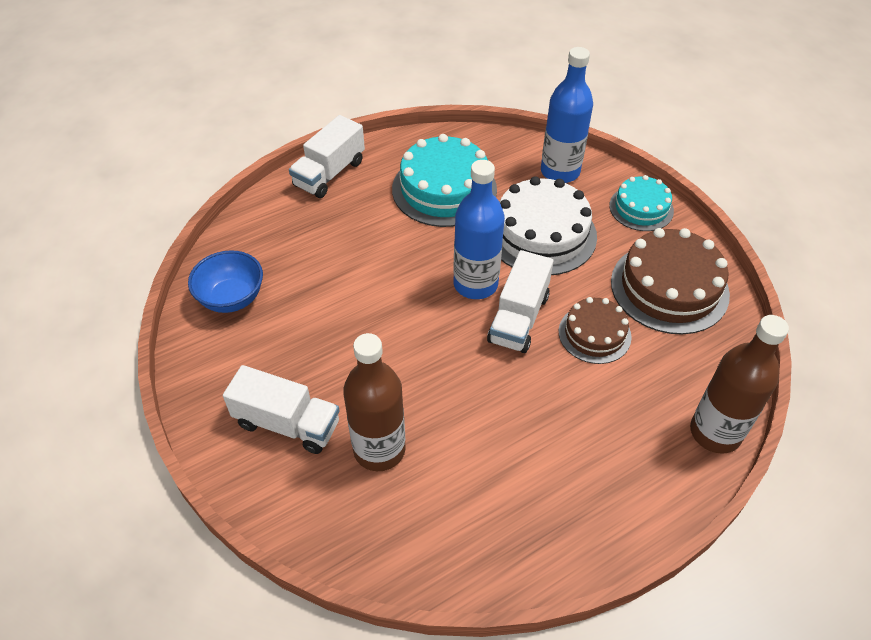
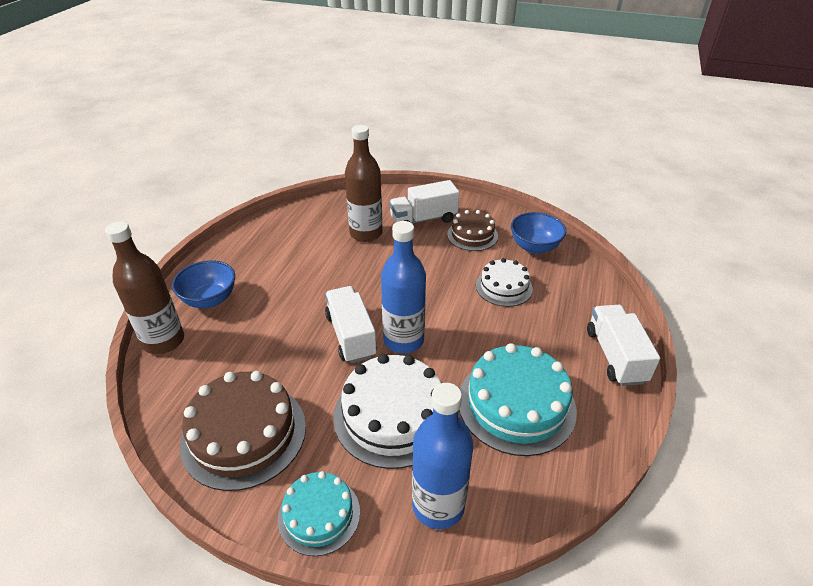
camera: 140 degrees right, 10 degrees down
brown cake [559,297,632,364] -> brown cake moved to [447,210,498,251]
none -> blue bowl [172,260,235,308]
none -> white cake [476,258,533,307]

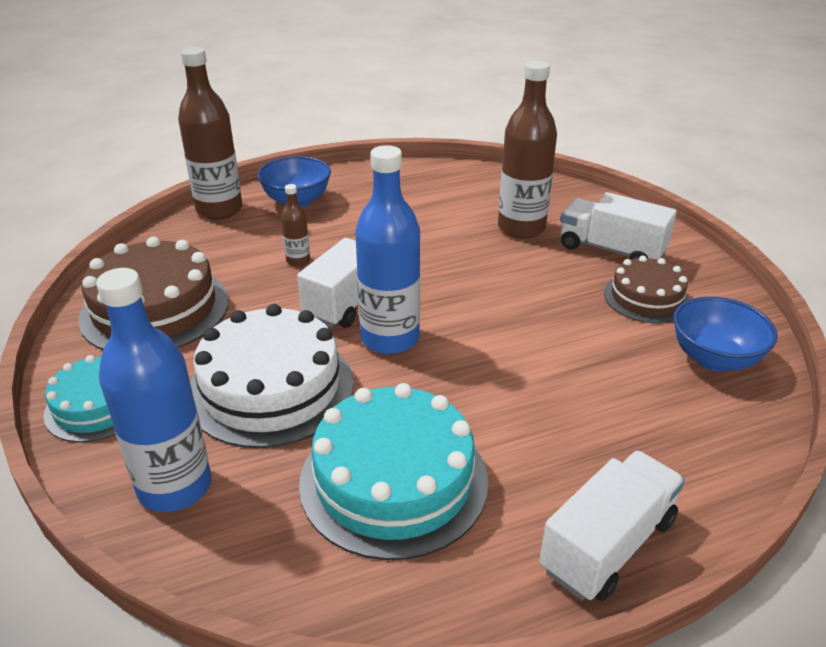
camera: 50 degrees right, 5 degrees down
white cake [476,258,533,307] -> none
none -> brown bottle [281,184,310,266]

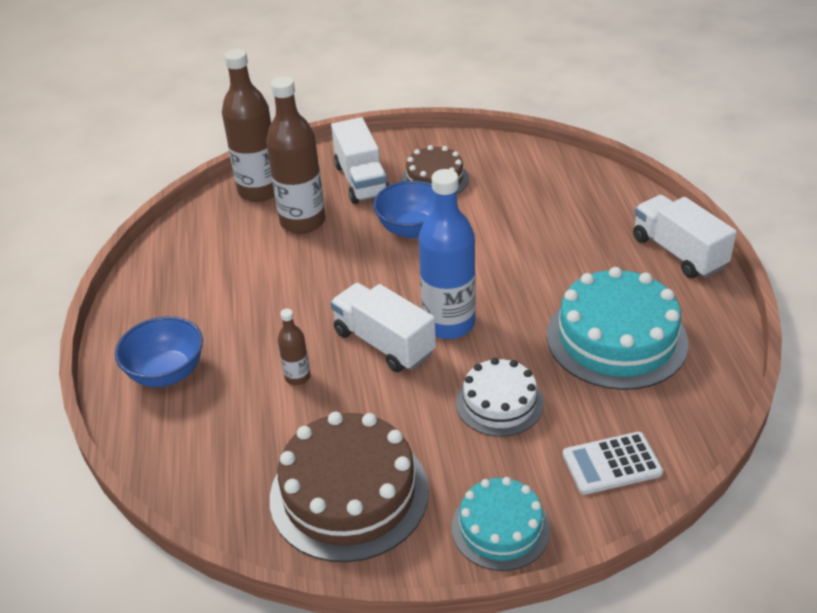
camera: 75 degrees left, 5 degrees up
blue bottle [96,268,211,512] -> white calculator [563,432,663,495]
brown bottle [178,47,242,220] -> brown bottle moved to [222,49,275,202]
white cake [190,304,354,448] -> white cake [456,358,544,437], size x0.59
white truck [560,192,677,260] -> white truck turned 60 degrees counterclockwise [331,117,389,204]
blue bowl [674,296,778,372] -> blue bowl moved to [373,180,434,238]

